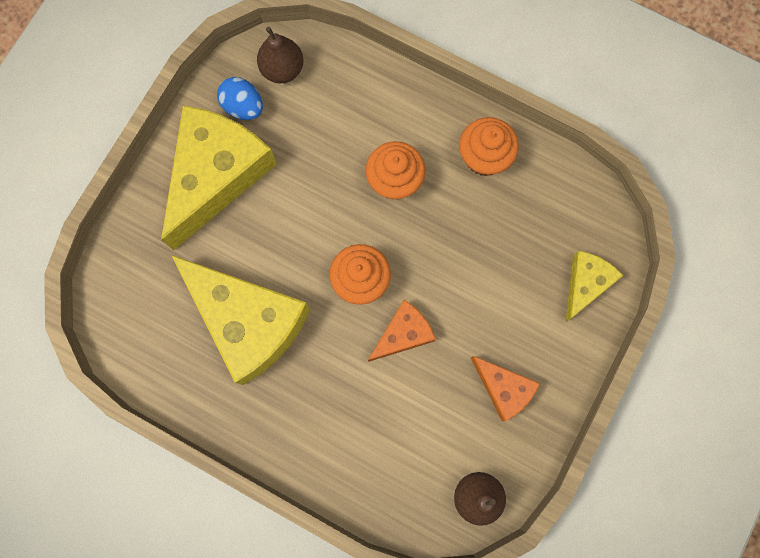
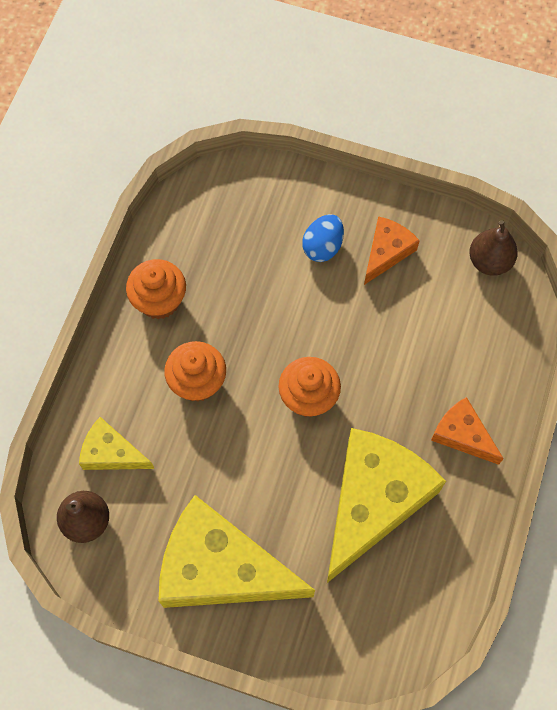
camera: 100 degrees left, 10 degrees down
blue egg [217,77,263,120] -> blue egg moved to [302,214,344,262]
orange cheese [368,300,436,362] -> orange cheese moved to [431,397,504,465]
yellow cheese [565,251,624,322] -> yellow cheese moved to [79,417,154,470]

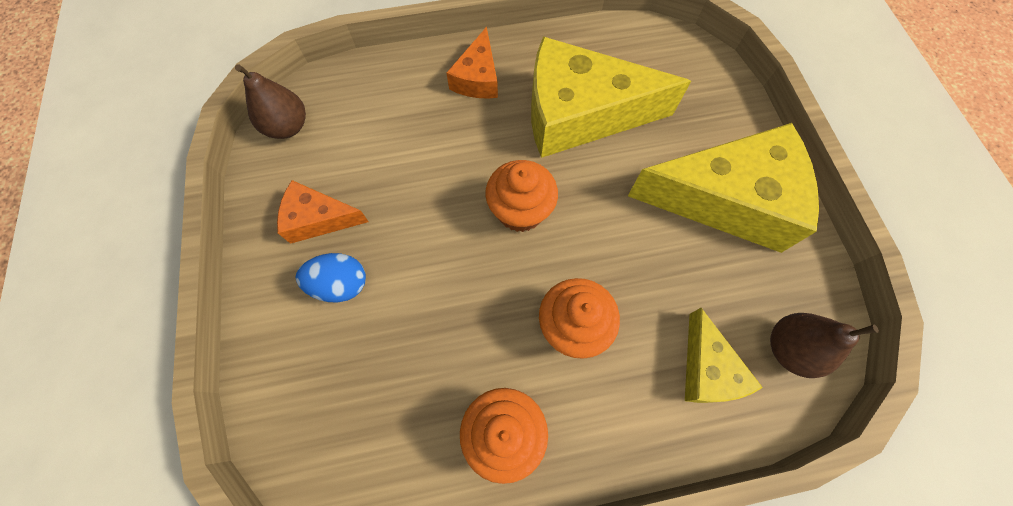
camera: 120 degrees left, 0 degrees up
yellow cheese [158,495,315,608] -> yellow cheese turned 75 degrees counterclockwise [628,123,819,253]

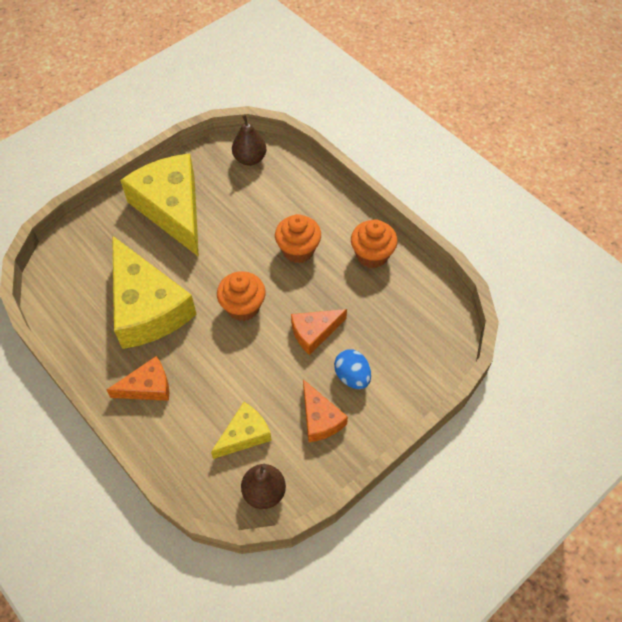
camera: 120 degrees left, 10 degrees down
yellow cheese [685,308,763,403] -> yellow cheese moved to [211,402,272,459]
none -> orange cheese [291,309,347,355]

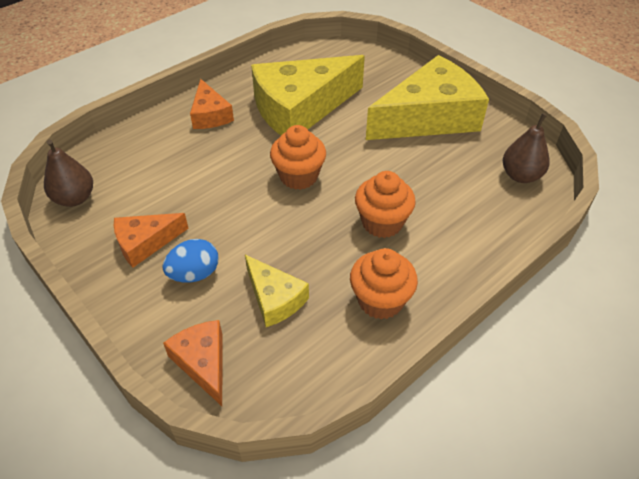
camera: 90 degrees right, 10 degrees down
yellow cheese [211,402,272,459] -> yellow cheese moved to [245,255,309,327]
orange cheese [291,309,347,355] -> orange cheese moved to [163,320,222,406]

